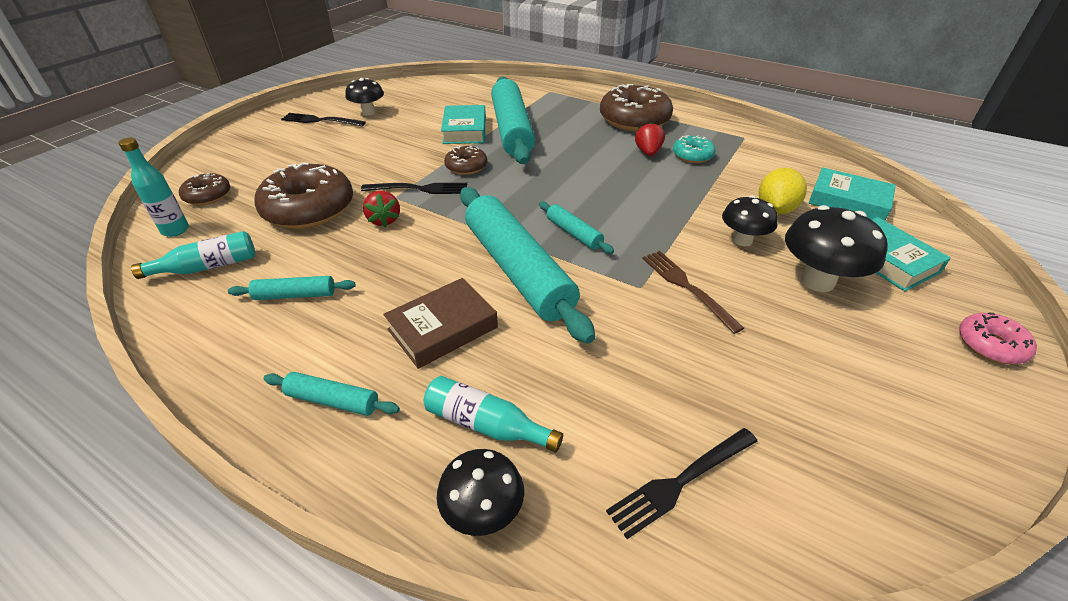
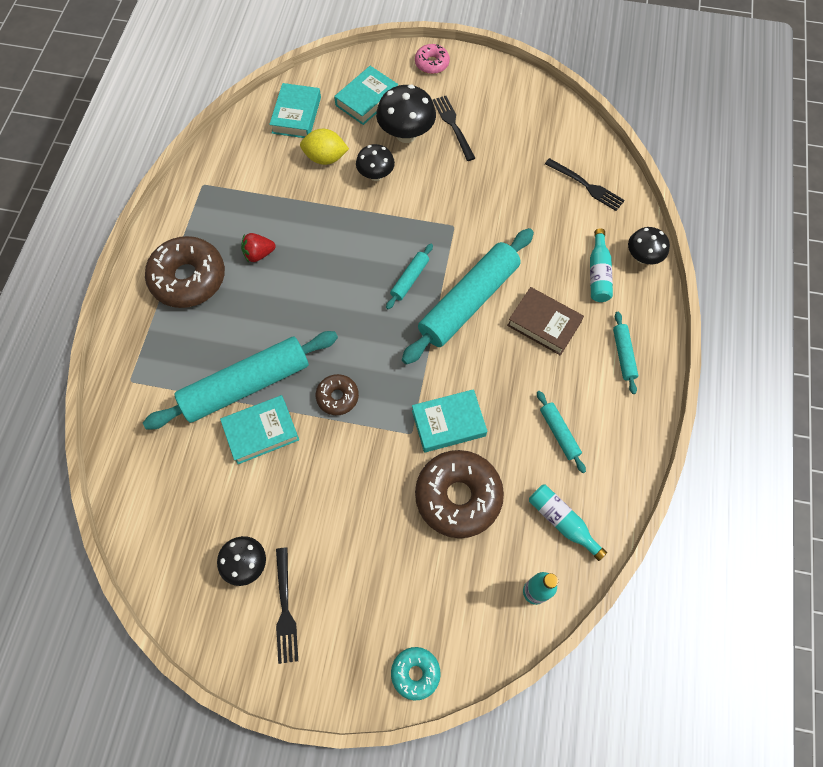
camera: 110 degrees left, 25 degrees up
brown donut [179,173,230,205] -> none
black fork [361,183,467,194] -> black fork moved to [433,96,475,161]
red strawberry [363,191,400,228] -> turquoise book [412,389,487,452]
brown fork [642,251,744,334] -> none
turquoise donut [673,135,716,163] -> turquoise donut moved to [391,647,441,700]

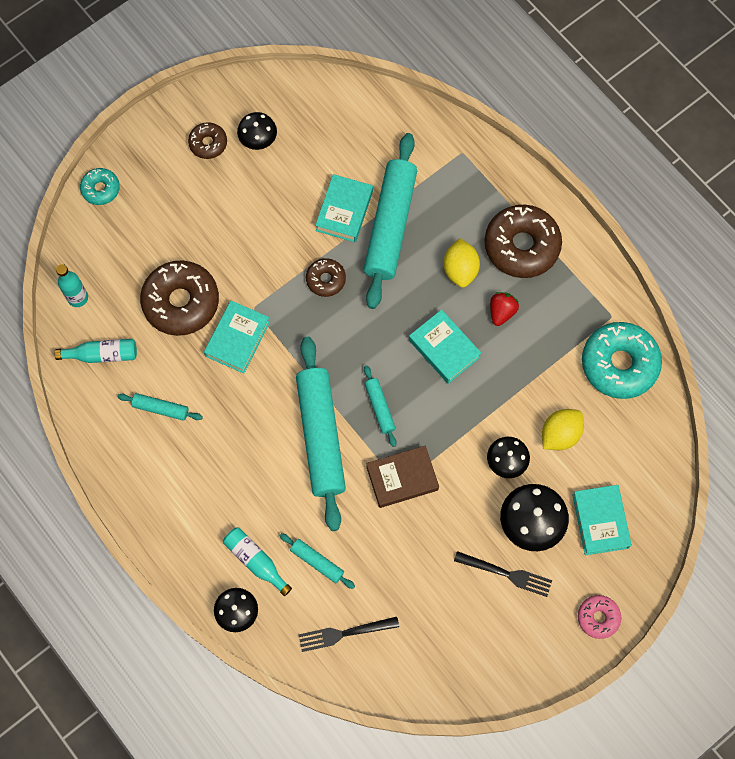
camera: 130 degrees right, 5 degrees up
turquoise book [269,83,321,138] -> turquoise book moved to [409,309,481,384]
black fork [276,547,298,664] -> brown donut [188,122,227,159]
brown book [507,287,584,356] -> brown book moved to [366,446,439,508]
turquoise rolling pin [613,312,638,394] -> turquoise rolling pin moved to [280,533,355,589]
none -> yellow lemon [443,238,480,288]
none -> turquoise donut [582,322,662,399]

